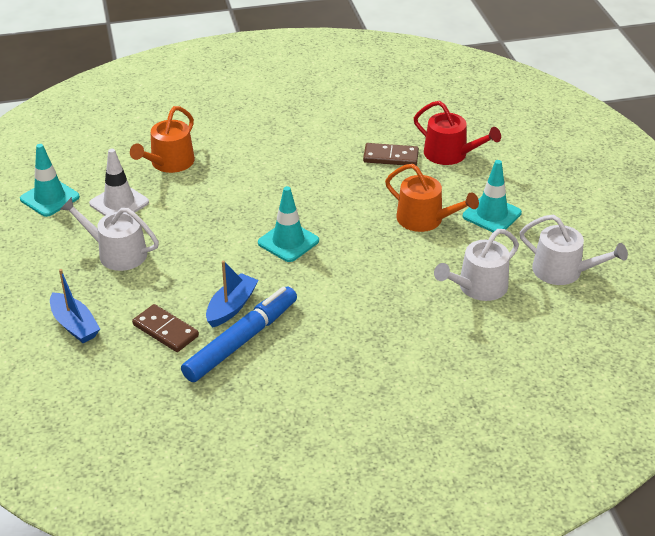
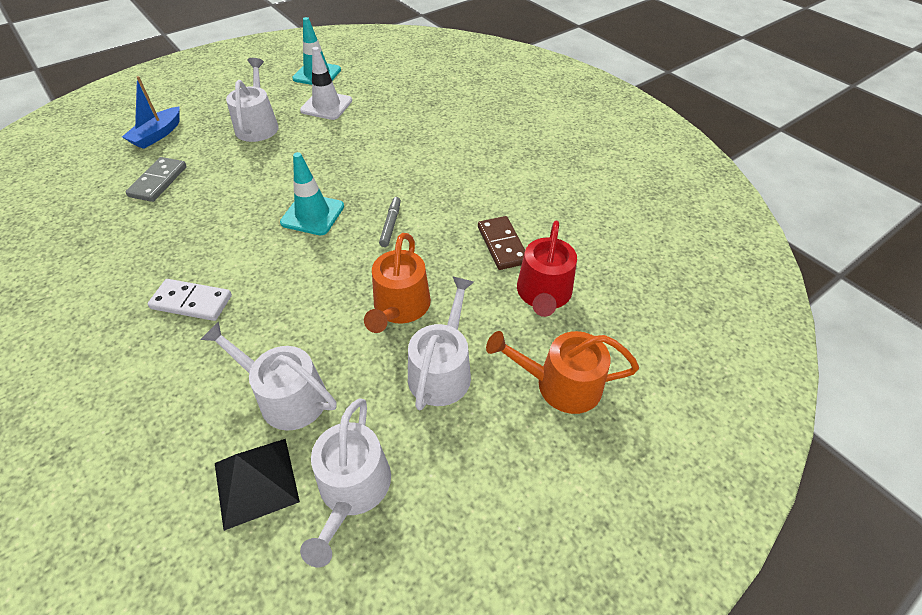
camera: 65 degrees right, 10 degrees up
orange watering can [130,106,195,173] -> orange watering can moved to [486,331,639,414]
brown domino [132,304,199,352] -> grey domino [125,157,187,202]
blue marker [181,287,297,382] -> none
blue boat [206,261,259,327] -> none
turquoise traffic cone [463,160,522,232] -> white watering can [408,276,474,410]
none -> white domino [148,279,232,321]
none -> black pyramid [215,439,300,531]
none -> grey marker [379,197,401,247]

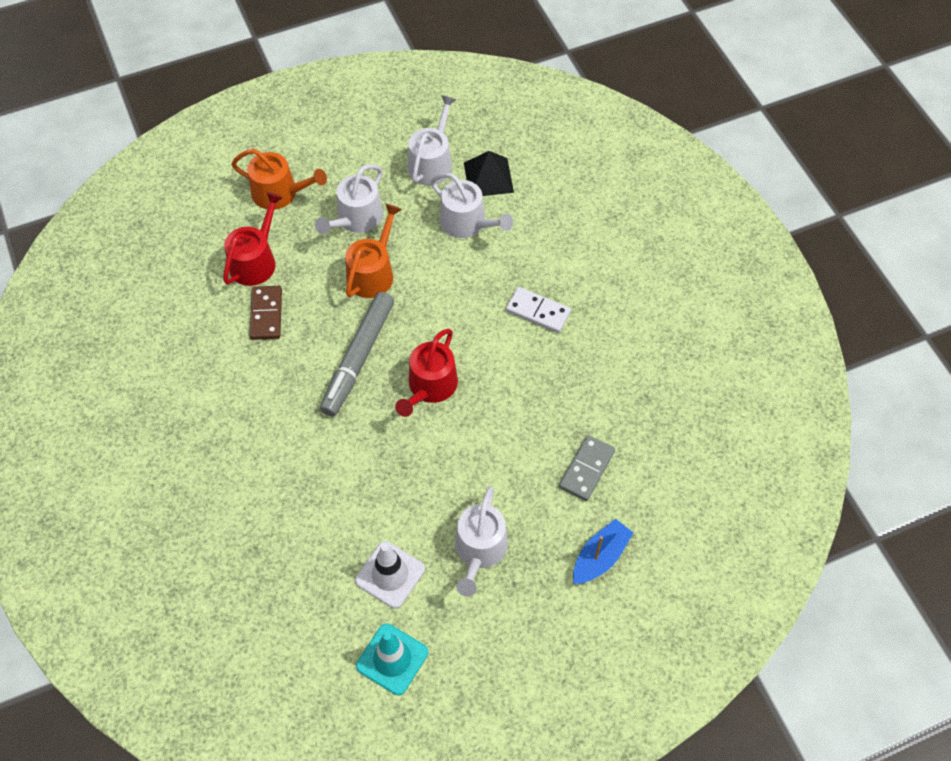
camera: 165 degrees left, 10 degrees up
turquoise traffic cone [280,152,344,235] -> red watering can [395,329,458,417]
grey marker [379,197,401,247] -> grey marker [320,292,394,416], size x2.23

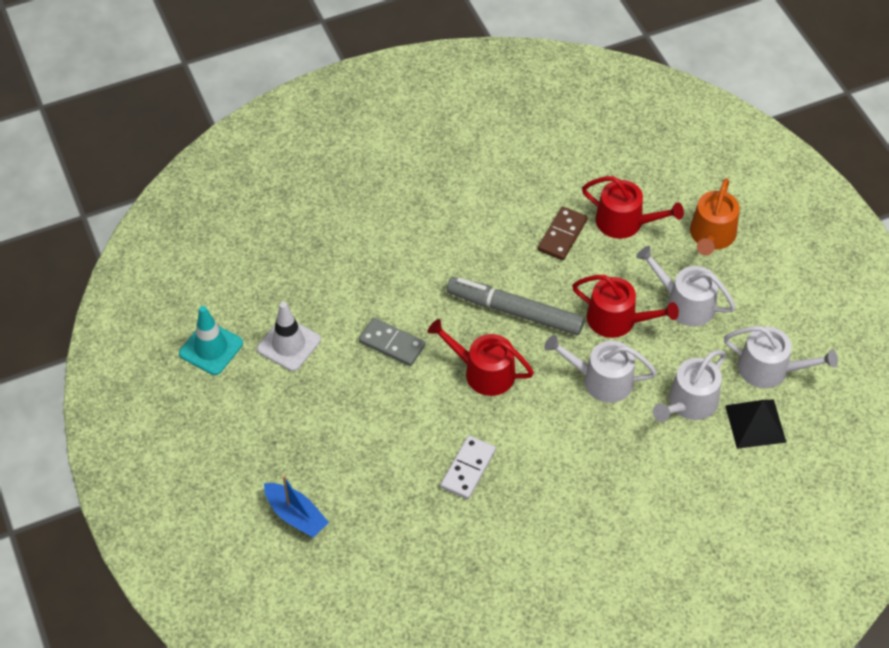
camera: 90 degrees right, 5 degrees down
brown domino [249,286,282,340] -> brown domino turned 60 degrees counterclockwise [538,206,588,260]
orange watering can [345,204,402,298] -> red watering can [572,275,679,338]
white watering can [455,486,508,597] -> white watering can moved to [544,335,657,403]
white domino [506,287,571,333] -> white domino moved to [440,435,496,499]
grey domino [559,435,615,501] -> grey domino moved to [359,318,425,366]

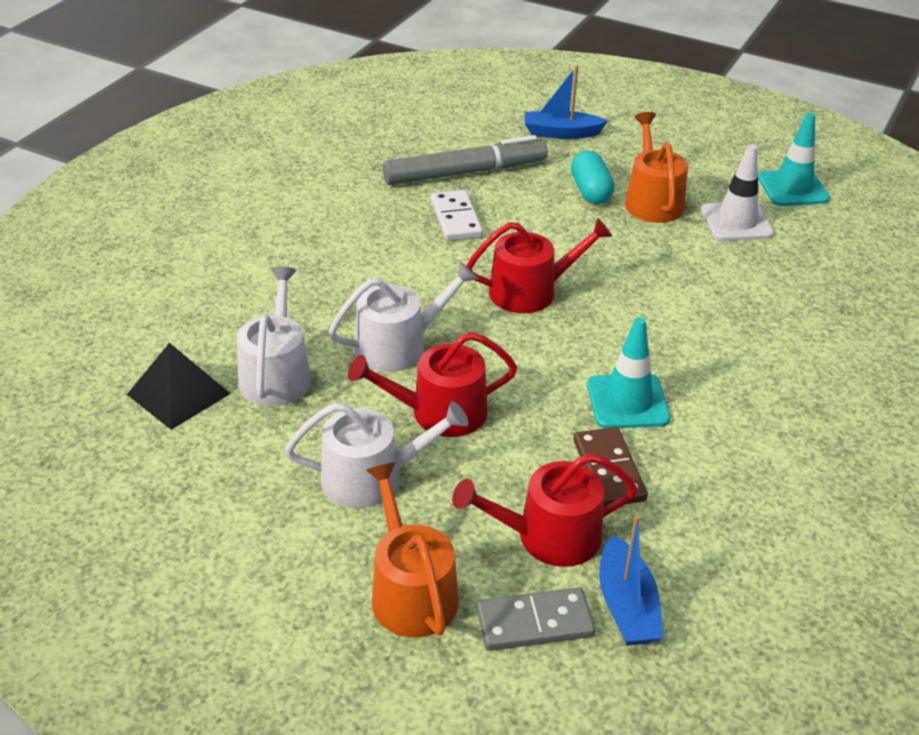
camera: 140 degrees right, 15 degrees down
grey domino [359,318,425,366] -> grey domino moved to [477,587,595,651]
grey marker [447,277,585,335] -> grey marker moved to [382,135,548,185]
white watering can [724,326,838,388] -> none
none -> turquoise capsule [571,150,614,204]
none -> turquoise traffic cone [587,317,670,428]
none -> blue boat [599,515,664,646]
none -> orange watering can [625,112,688,223]

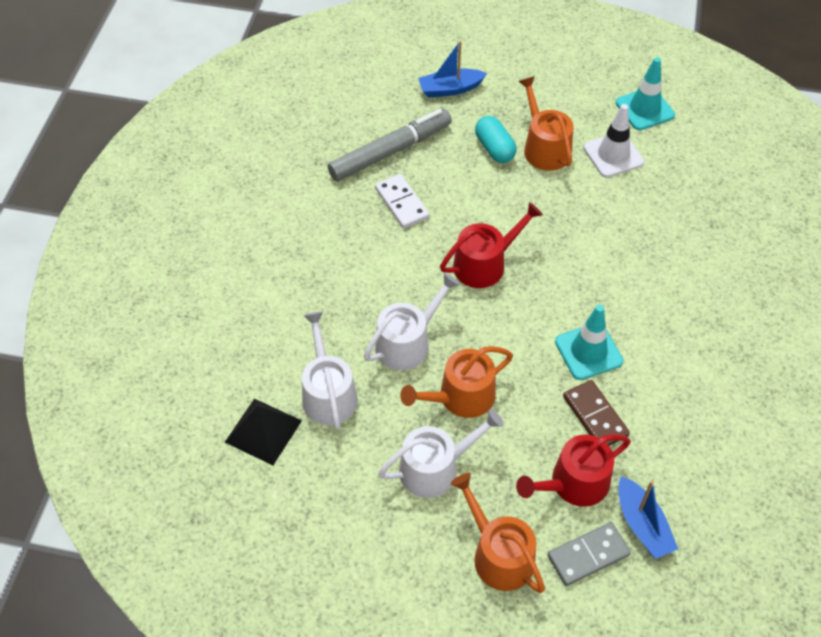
camera: 15 degrees left, 15 degrees up
red watering can [348,332,517,437] -> orange watering can [400,346,513,418]

